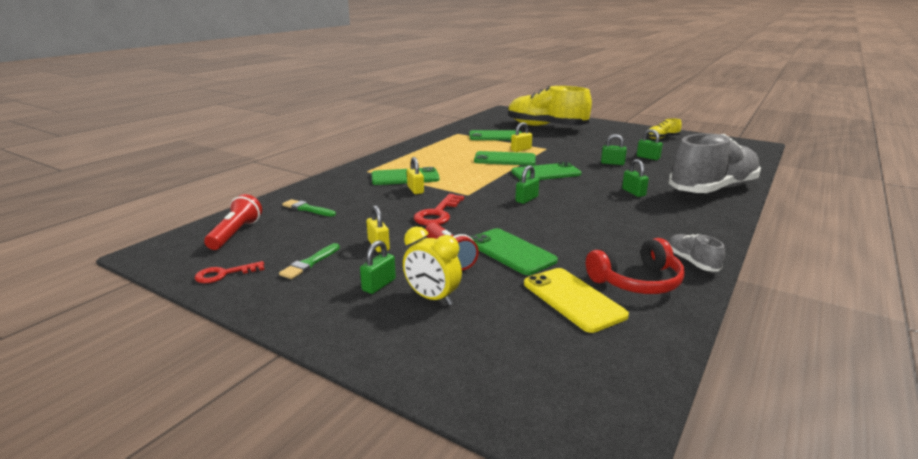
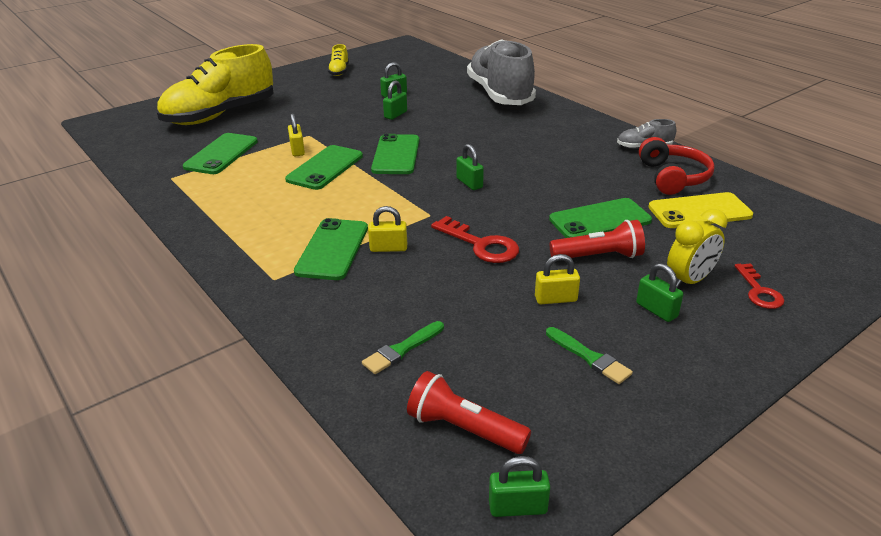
camera: 70 degrees left, 10 degrees up
red key [194,261,265,283] -> red key moved to [734,263,784,309]
green padlock [622,159,649,197] -> green padlock moved to [489,456,550,517]

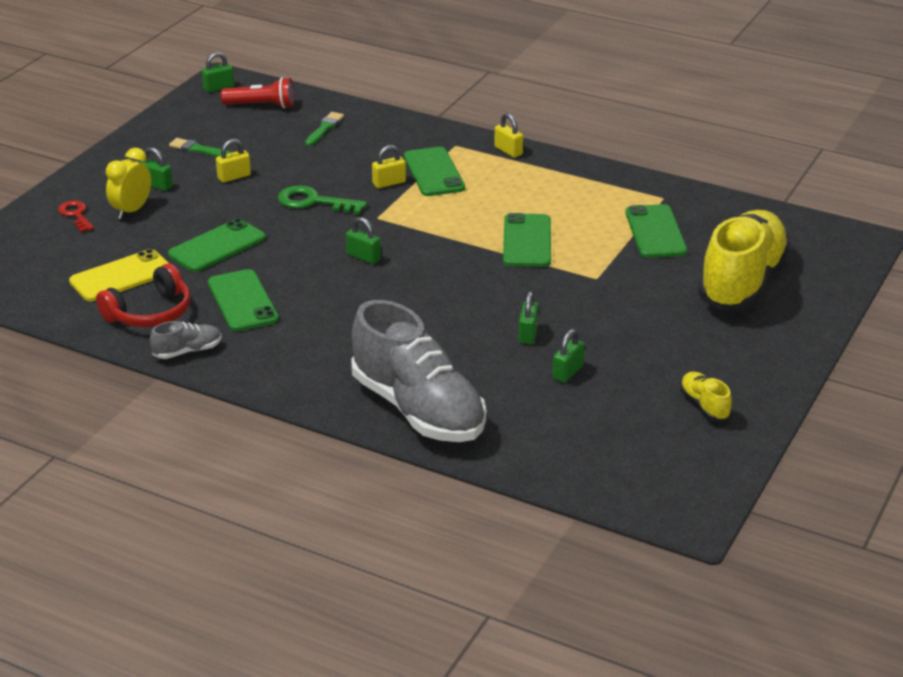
camera: 155 degrees right, 0 degrees up
yellow padlock [288,113,305,156] -> yellow padlock moved to [494,113,523,158]
green phone [371,134,419,174] -> green phone moved to [208,269,279,331]
red key [431,216,519,263] -> green key [278,185,367,215]
red flashlight [550,220,645,258] -> none
red headphones [639,137,715,195] -> red headphones turned 105 degrees counterclockwise [96,264,191,327]

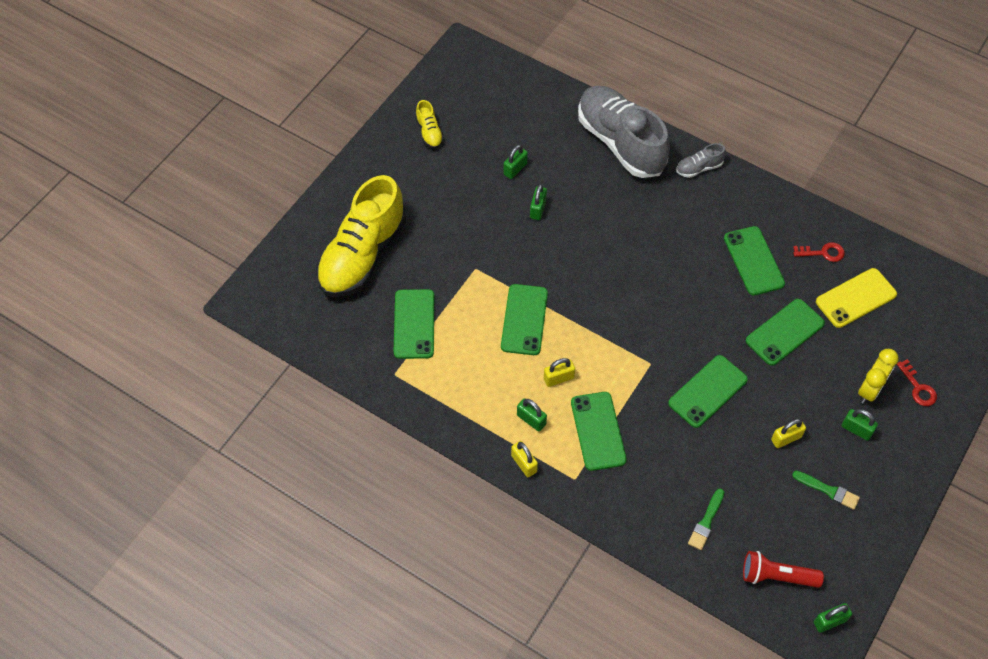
camera: 175 degrees left, 25 degrees up
red headphones [96,264,191,327] -> red key [793,242,845,262]
grey shoe [150,321,222,359] -> grey shoe moved to [676,143,726,178]
green key [278,185,367,215] -> green phone [668,355,748,428]
green padlock [346,217,381,264] -> green padlock moved to [517,398,547,432]
yellow padlock [372,145,406,188] -> yellow padlock moved to [544,358,575,387]

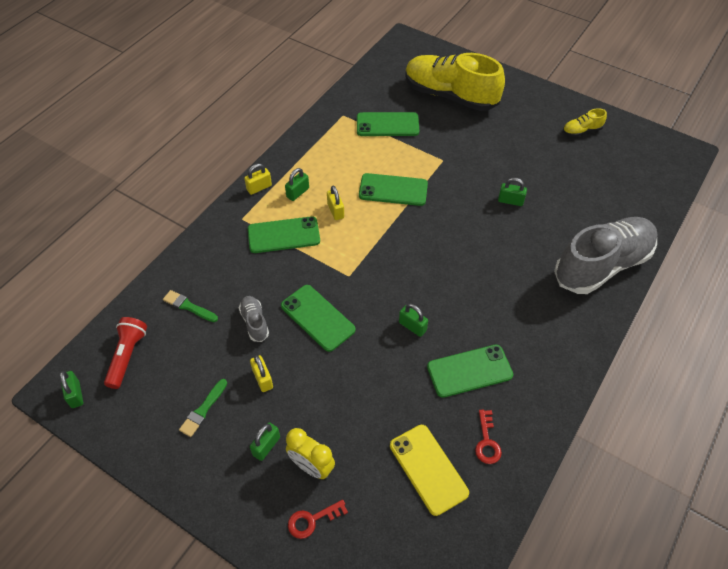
camera: 90 degrees right, 5 degrees down
green padlock [504,145,528,179] -> green padlock moved to [399,304,428,337]
grey shoe [676,143,726,178] -> grey shoe moved to [239,296,269,342]
green phone [746,299,825,366] -> none

